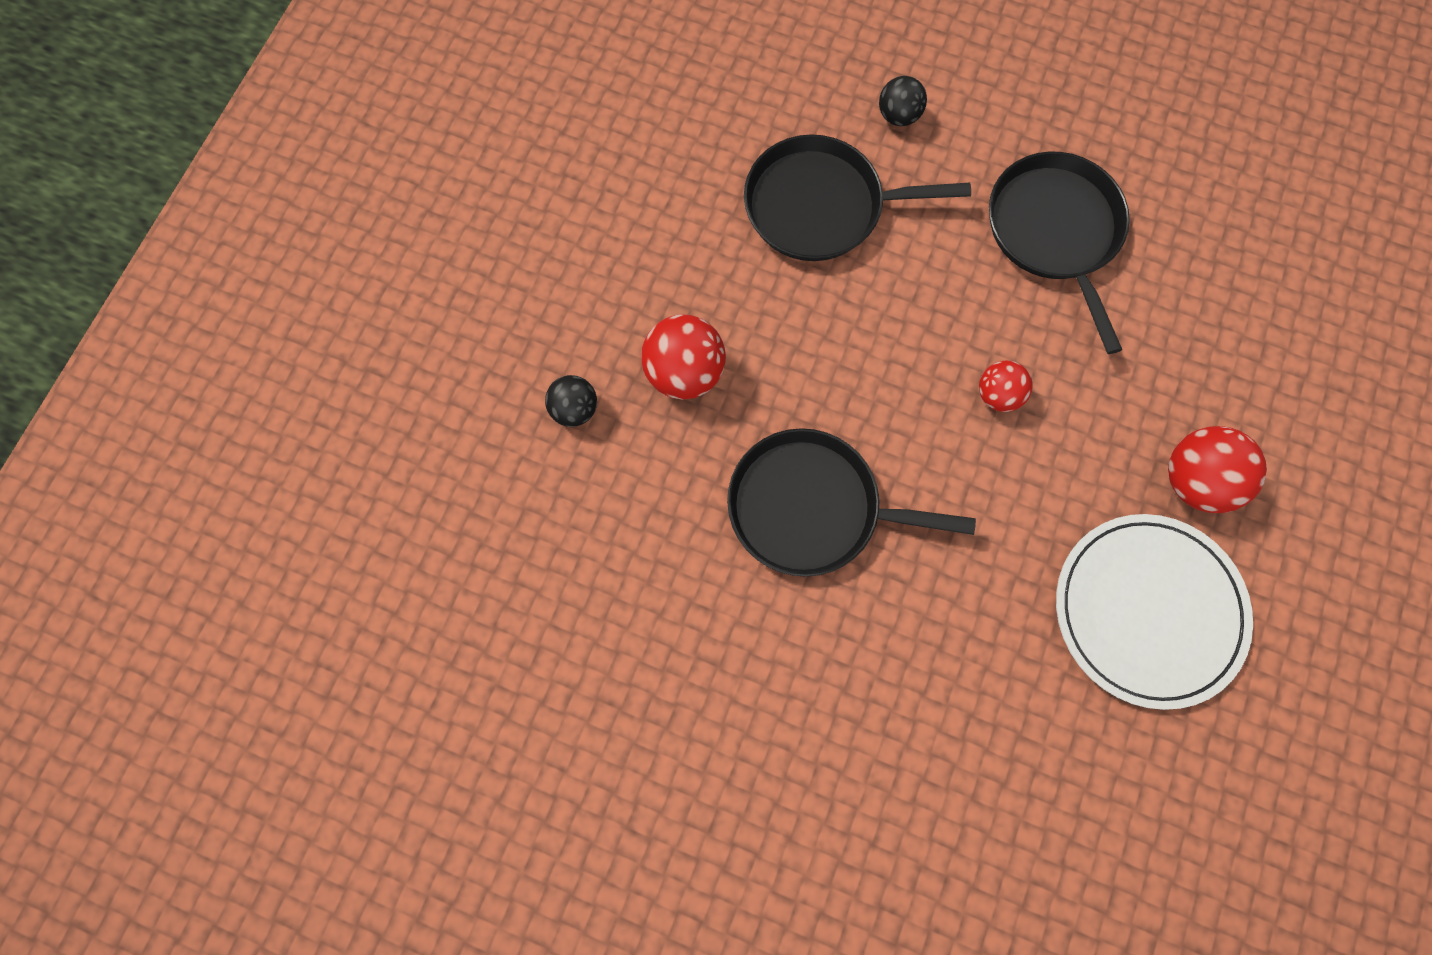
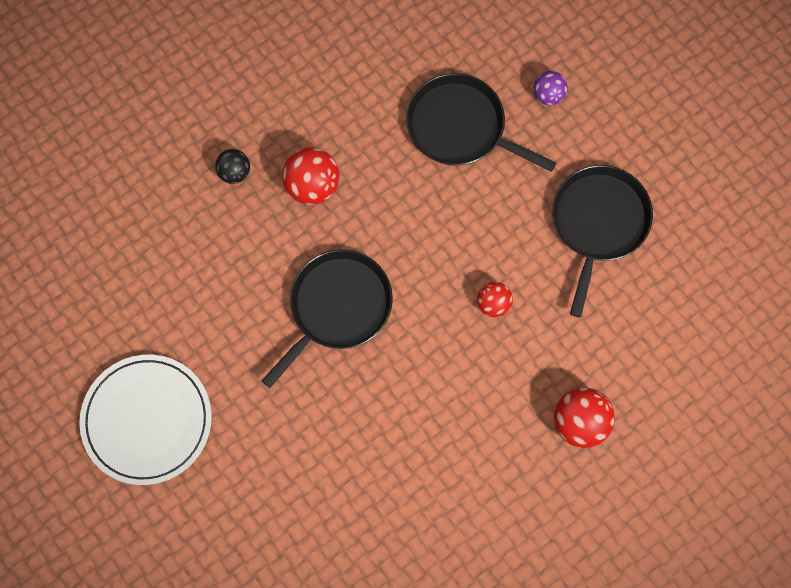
camera: 30 degrees right, 0 degrees up
black pan [727,428,976,577] -> black pan turned 90 degrees clockwise [262,249,393,388]
black ball [879,76,927,126] -> purple ball [533,71,567,105]
white plate [1056,514,1253,710] -> white plate moved to [79,355,212,485]

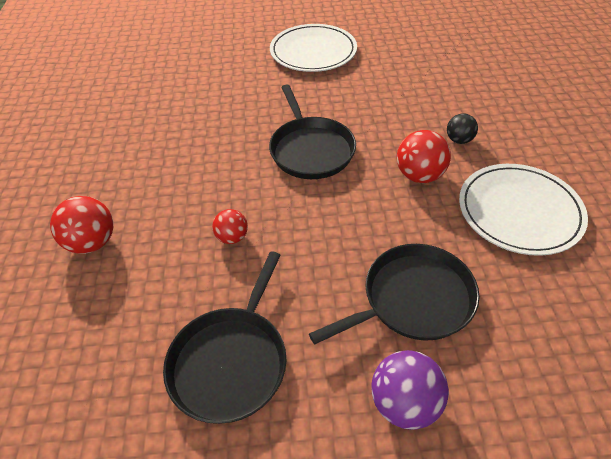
camera: 125 degrees right, 25 degrees down
purple ball [533,71,567,105] -> purple ball [372,350,449,430], size x1.63
black pan [552,165,653,317] -> black pan turned 60 degrees clockwise [163,251,286,424]
none -> white plate [459,164,588,256]

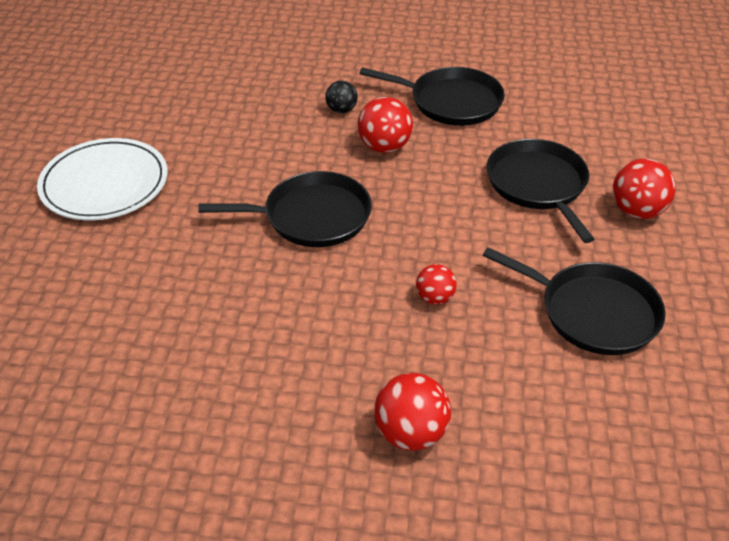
camera: 80 degrees left, 5 degrees down
purple ball [372,350,449,430] -> red ball [613,159,676,219]
white plate [459,164,588,256] -> black pan [360,67,505,126]

